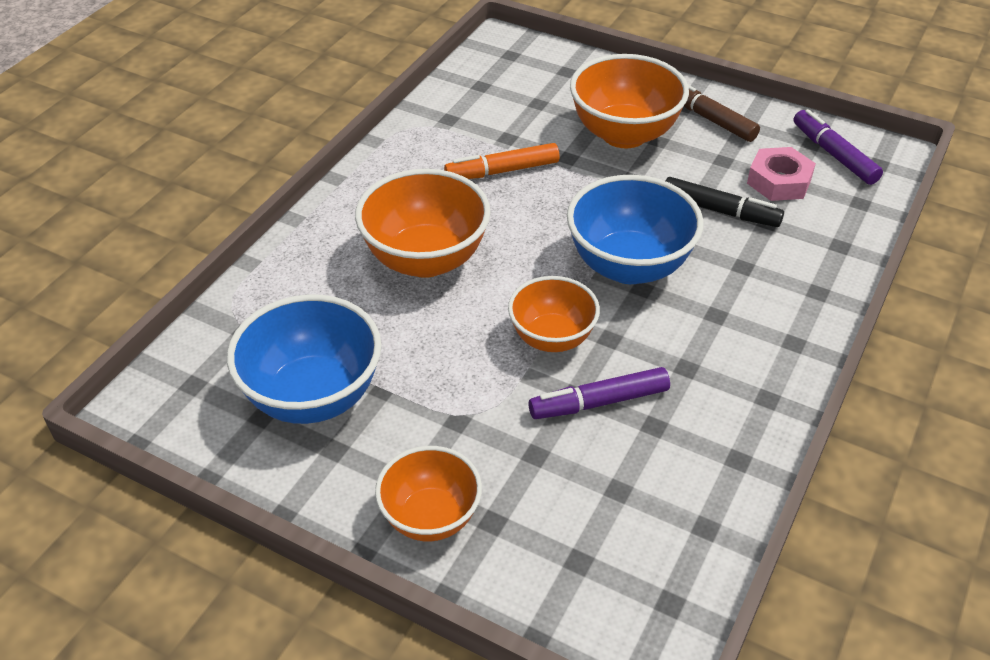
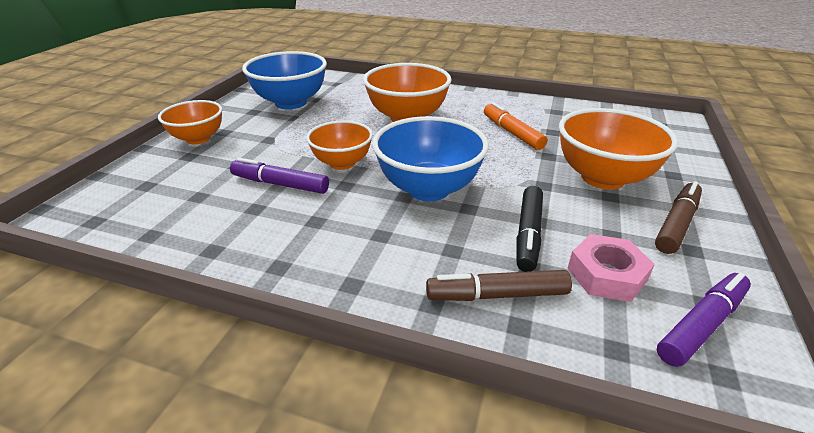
camera: 80 degrees right, 10 degrees down
purple marker [528,367,670,419] -> purple marker turned 45 degrees counterclockwise [230,158,329,194]
none -> brown marker [426,270,572,301]

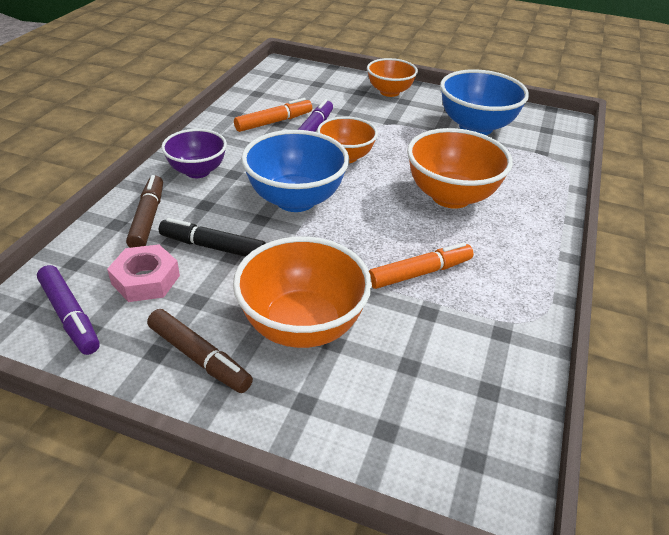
camera: 90 degrees right, 5 degrees up
none -> purple bowl [161,129,227,178]
none -> orange marker [234,98,312,132]

